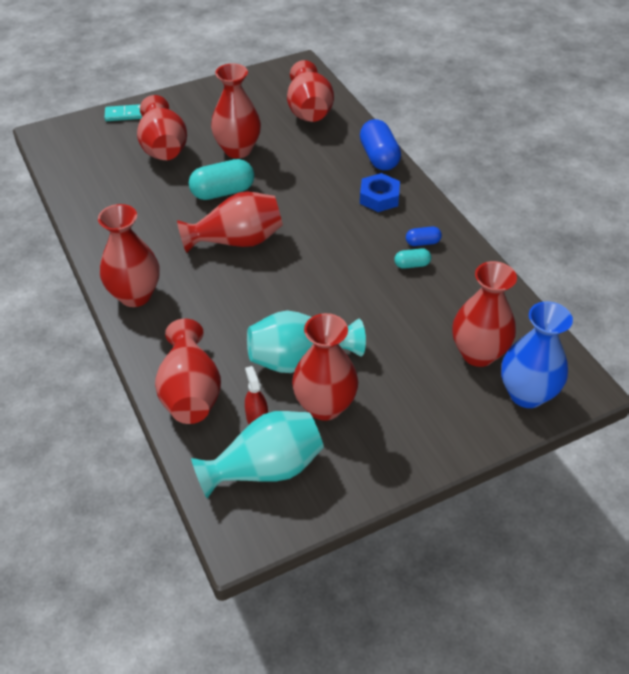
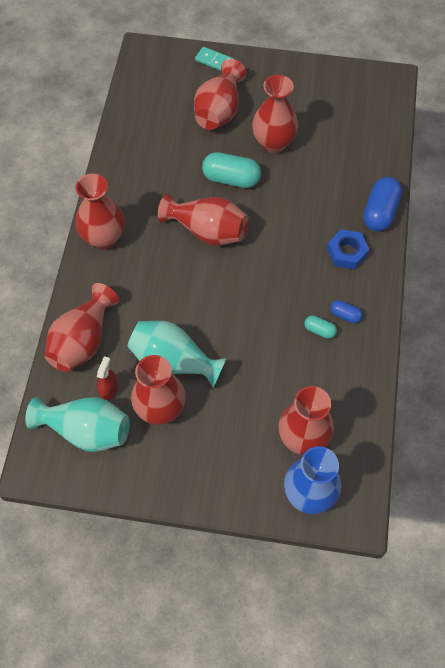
camera: 35 degrees right, 15 degrees up
red vase [287,60,334,122] -> none

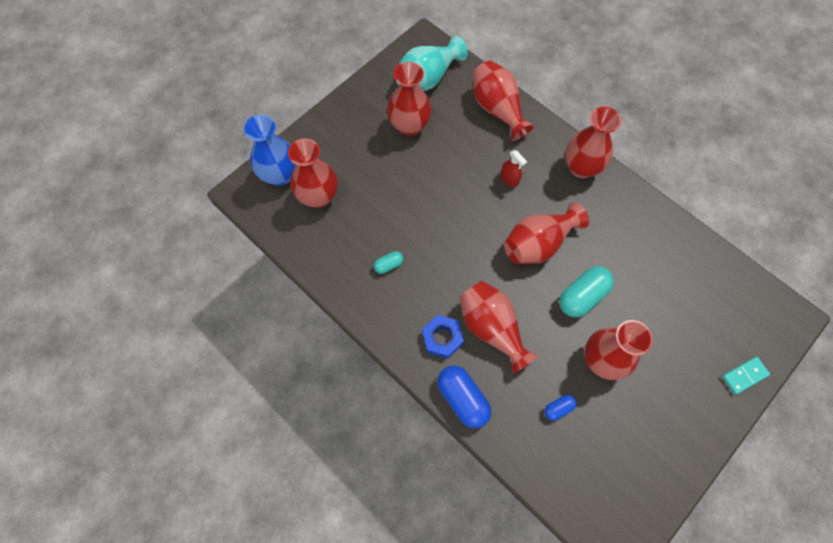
camera: 125 degrees right, 5 degrees up
red spray bottle [97,356,118,401] -> red spray bottle moved to [501,150,527,187]
turquoise vase [127,321,227,388] -> none
red vase [194,59,246,130] -> red vase moved to [460,281,539,374]
blue capsule [330,300,363,323] -> blue capsule moved to [544,395,577,421]

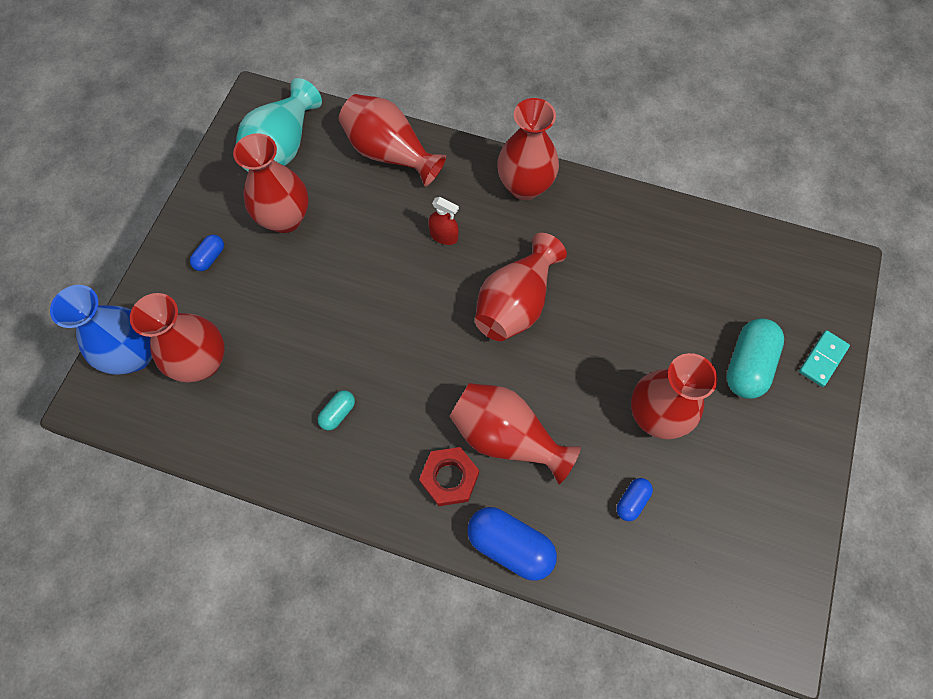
camera: 25 degrees left, 0 degrees up
blue nut [422,315,464,359] -> red nut [419,447,479,506]
turquoise capsule [559,266,614,317] -> turquoise capsule moved to [726,318,784,399]
none -> blue capsule [190,235,224,271]

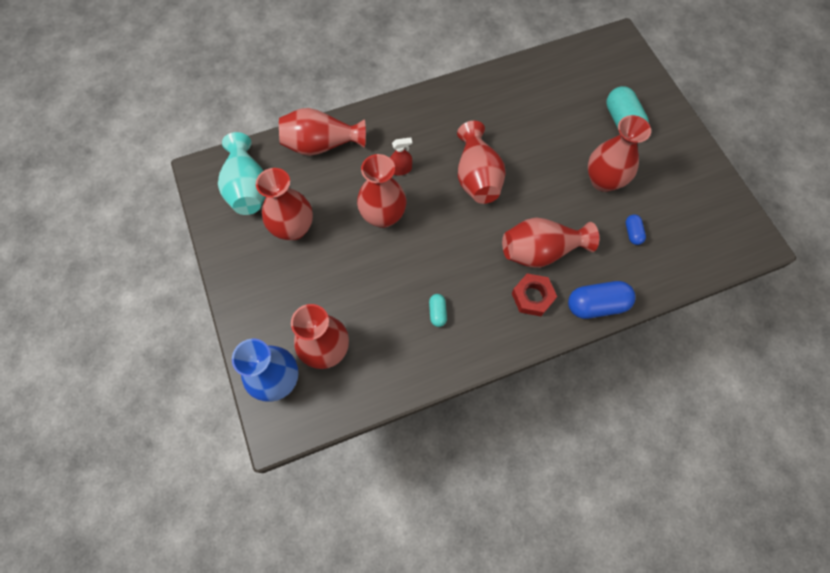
camera: 40 degrees left, 0 degrees up
blue capsule [190,235,224,271] -> none
red vase [497,98,559,200] -> red vase moved to [357,154,406,228]
turquoise domino [799,330,850,387] -> none

